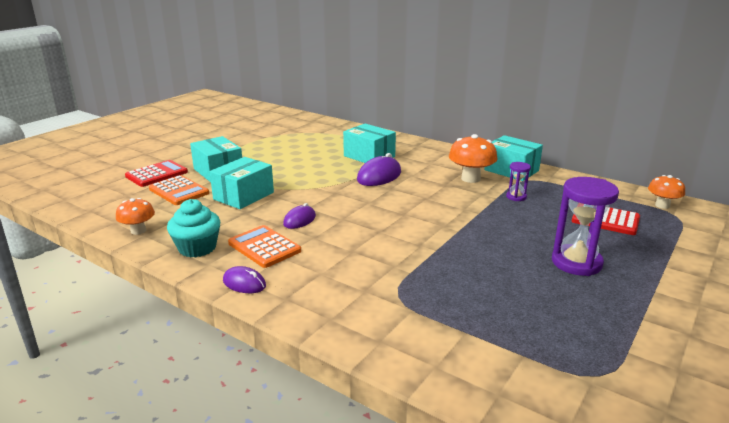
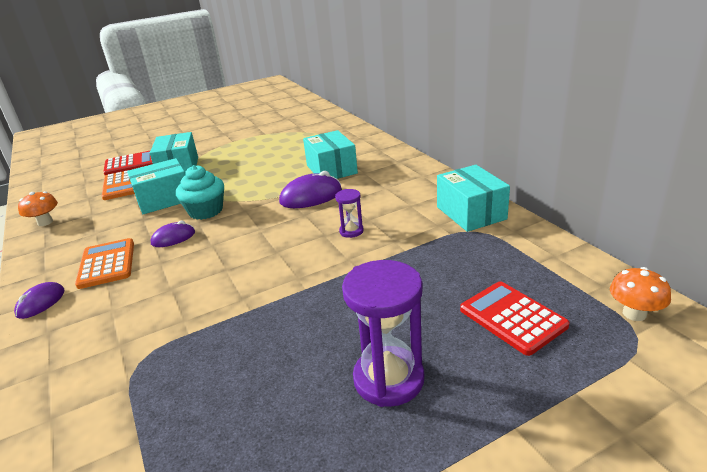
camera: 30 degrees right, 5 degrees up
turquoise cupcake [167,199,220,258] -> turquoise cupcake moved to [176,165,224,220]
purple mouse [223,266,266,293] -> purple mouse turned 60 degrees clockwise [14,282,65,319]
orange mushroom [449,134,497,183] -> none
purple hourglass [506,162,531,201] -> purple hourglass moved to [335,189,364,238]

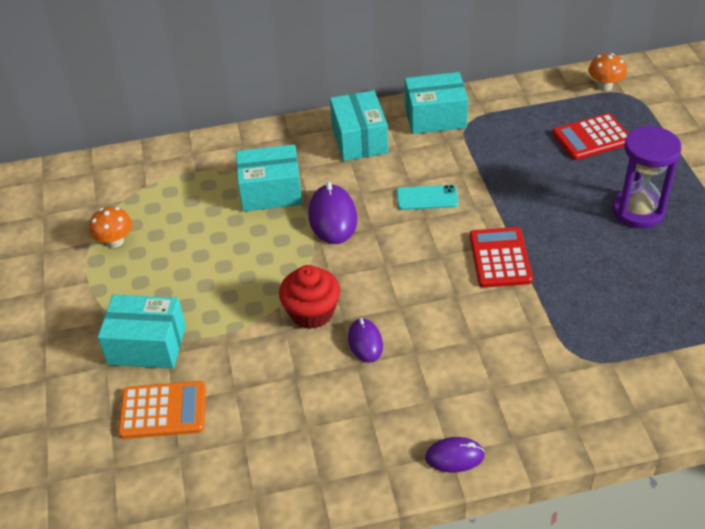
camera: 75 degrees left, 15 degrees up
purple mouse [14,282,65,319] -> purple mouse turned 45 degrees counterclockwise [425,437,485,473]
orange mushroom [18,191,58,226] -> orange mushroom moved to [89,207,132,248]
orange calculator [75,238,134,289] -> none
red calculator [103,150,153,176] -> red calculator moved to [469,227,533,288]
turquoise box [127,158,186,214] -> turquoise box moved to [330,90,388,161]
turquoise cupcake [176,165,224,220] -> red cupcake [279,265,340,329]
purple hourglass [335,189,364,238] -> turquoise phone [397,185,458,210]

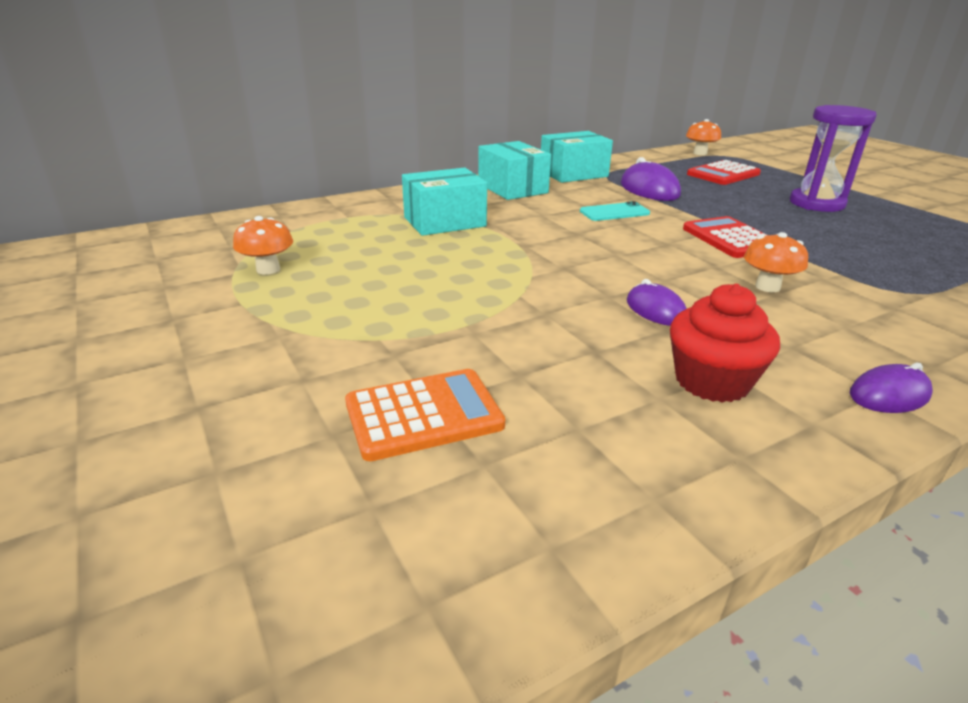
camera: 20 degrees left, 15 degrees down
turquoise box [98,295,186,369] -> none
red cupcake [279,265,340,329] -> red cupcake moved to [670,284,780,403]
purple mouse [308,182,357,244] -> purple mouse moved to [621,157,681,201]
none -> orange mushroom [744,232,808,292]

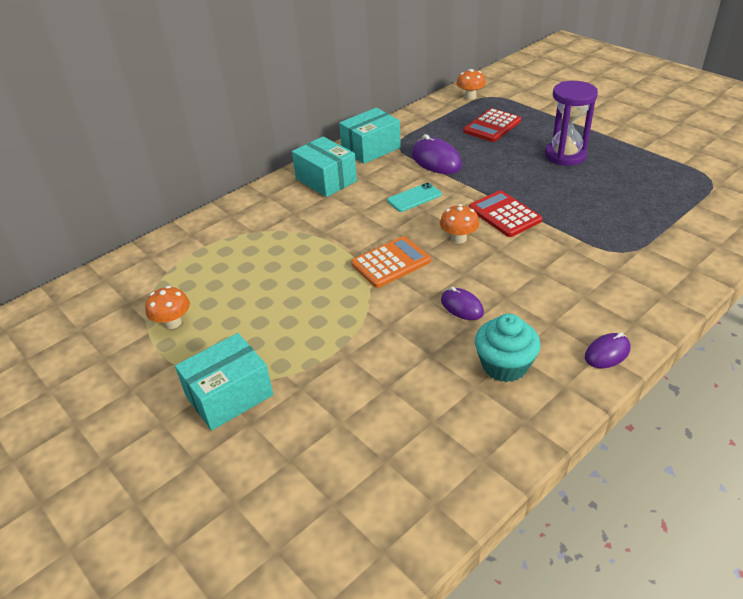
camera: 10 degrees left, 10 degrees up
orange calculator [345,369,505,461] -> orange calculator moved to [351,236,431,288]
turquoise box [402,168,487,236] -> turquoise box moved to [175,333,273,431]
red cupcake [670,284,780,403] -> turquoise cupcake [475,314,541,382]
orange mushroom [744,232,808,292] -> orange mushroom moved to [440,204,479,244]

